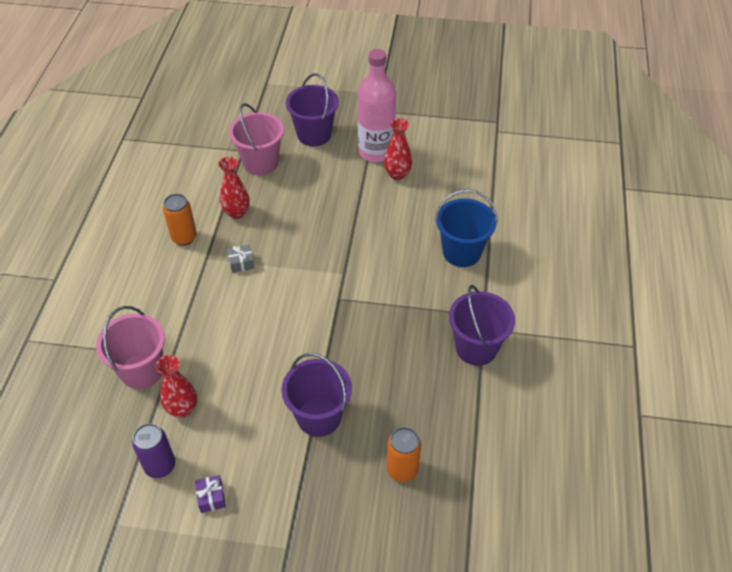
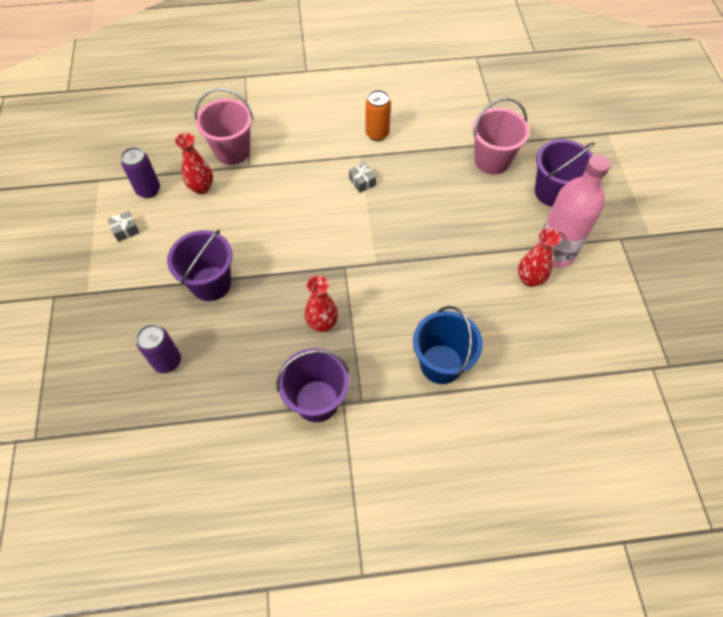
camera: 75 degrees right, 10 degrees up
purple gift [195,475,226,513] -> grey gift [107,211,139,242]
red vase [218,157,249,219] -> red vase moved to [305,276,338,332]
orange can [387,427,421,482] -> purple can [136,324,181,373]

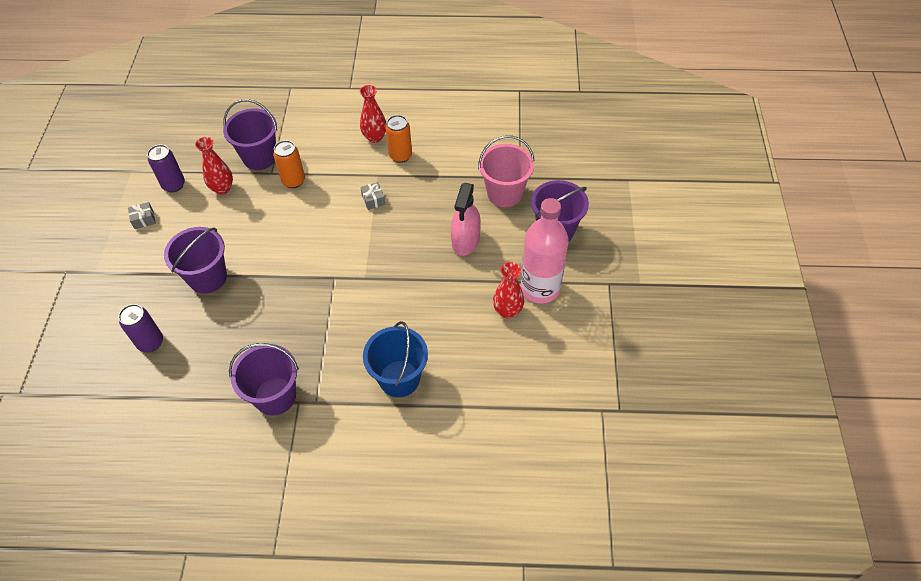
camera: 10 degrees right, 5 degrees down
pink bucket [194,88,254,165] -> purple bucket [223,99,277,170]
red vase [305,276,338,332] -> red vase moved to [360,85,387,143]
none -> orange can [273,140,305,188]
none -> pink spray bottle [451,183,481,256]

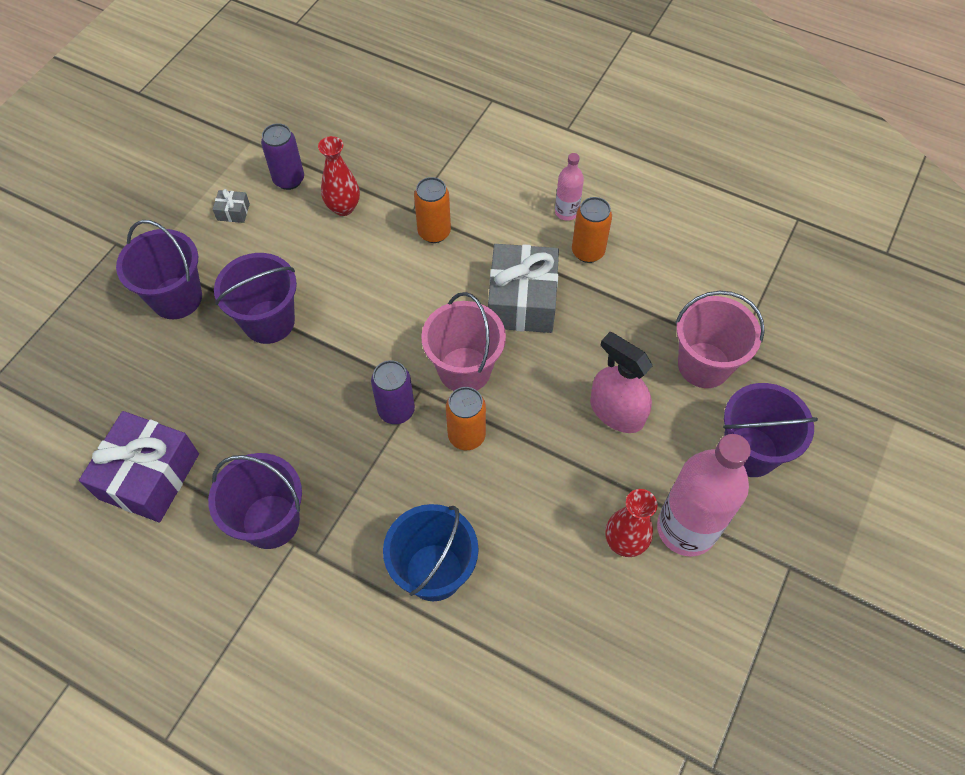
camera: 25 degrees right, 5 degrees up
purple can [118,304,163,352] -> purple can moved to [371,360,415,424]
purple bucket [223,99,277,170] -> purple bucket moved to [116,220,202,319]
red vase [360,85,387,143] -> pink bottle [555,153,584,221]
grey gift [360,182,385,210] -> grey gift [488,244,559,333], size x2.42
pink spray bottle [451,183,481,256] -> pink spray bottle turned 90 degrees clockwise [590,332,652,433]
none -> purple gift [79,411,199,522]
none -> pink bucket [421,292,506,391]
none -> orange can [446,387,486,450]

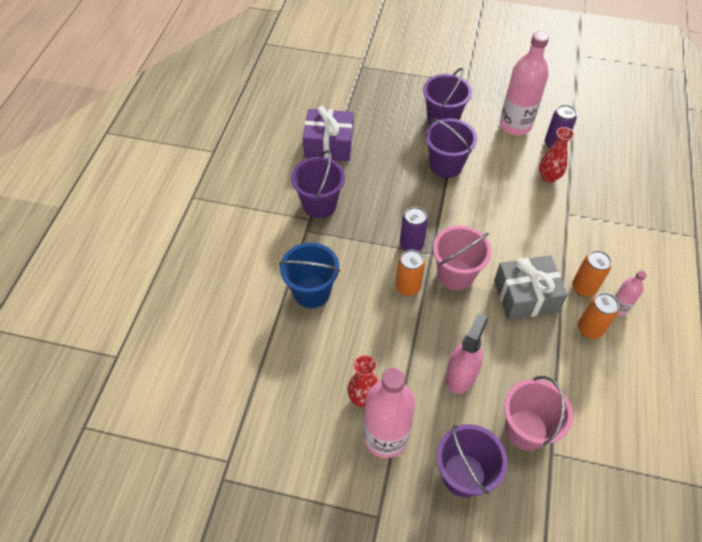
camera: 75 degrees right, 5 degrees down
grey gift [213,189,250,223] -> pink bottle [500,31,549,135]
orange can [414,177,451,243] -> orange can moved to [572,250,612,297]

